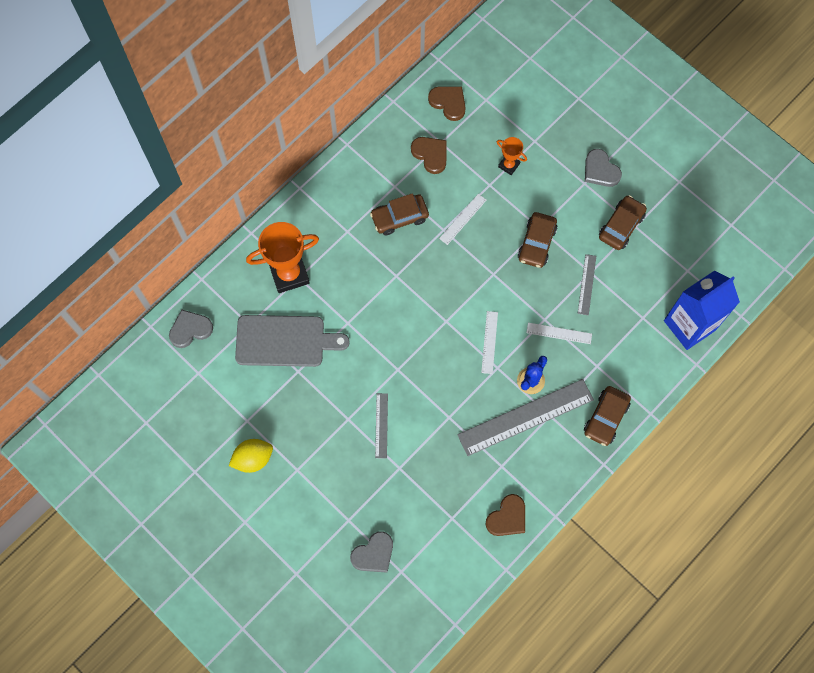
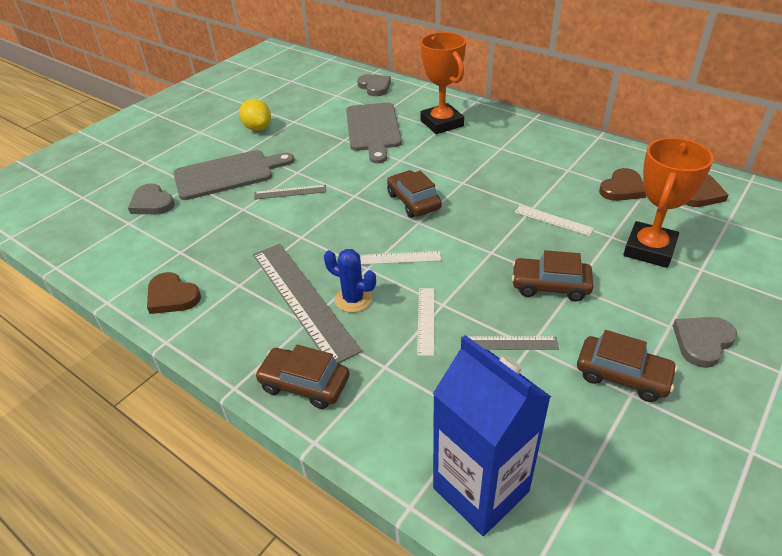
camera: 85 degrees right, 30 degrees down
brown car [370,193,429,235] -> brown car moved to [387,170,442,218]
orange trophy [497,137,527,175] -> orange trophy [623,138,714,268], size x1.97
none -> grey cutting board [173,150,294,200]

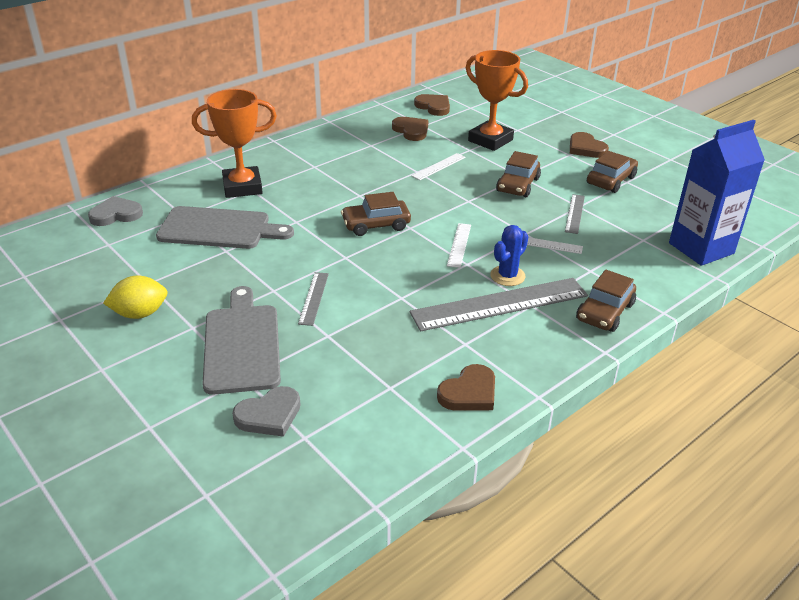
camera: 80 degrees left, 5 degrees down
grey heart [673,317,738,368] -> brown heart [570,132,609,158]

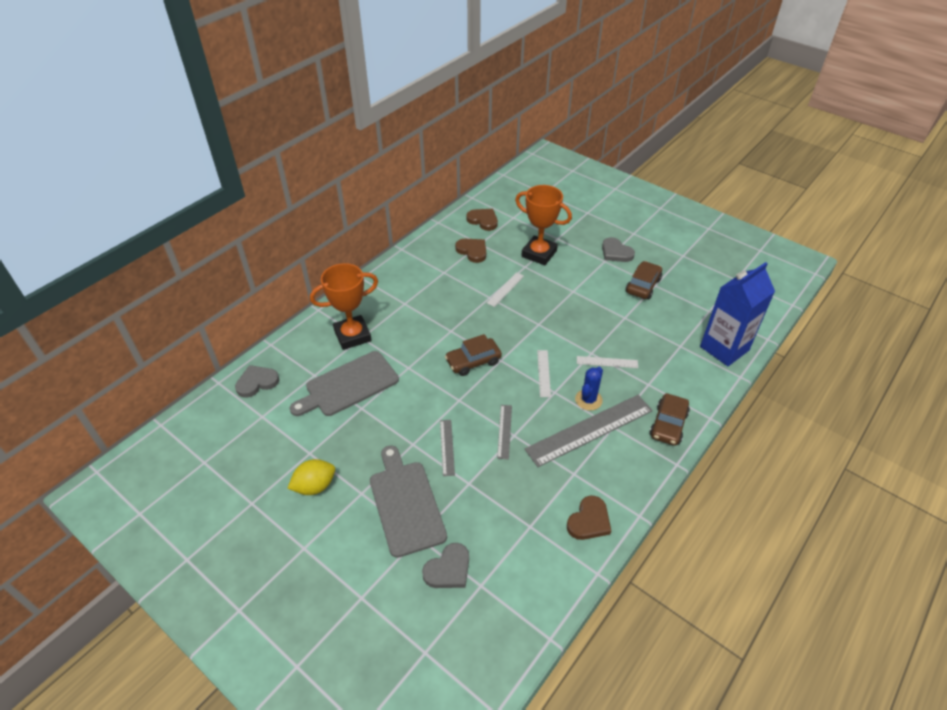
camera: 10 degrees left, 10 degrees up
grey cutting board [156,206,294,249] -> grey cutting board turned 150 degrees clockwise [289,351,399,416]
brown car [496,151,541,197] -> none
grey ruler [565,194,585,234] -> grey ruler moved to [497,405,512,459]
brown heart [570,132,609,158] -> grey heart [602,237,635,262]

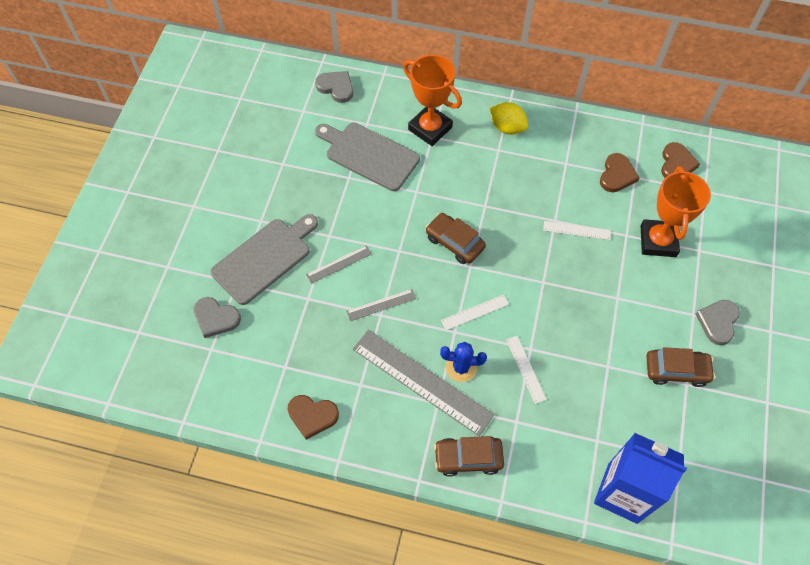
camera: 65 degrees right, 15 degrees up
yellow lemon [287,459,335,495] -> yellow lemon moved to [490,102,528,134]

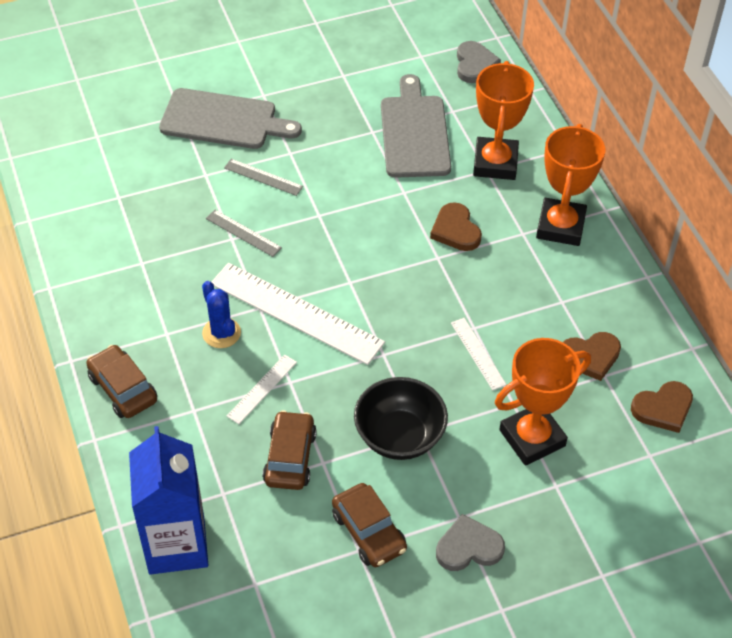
camera: 55 degrees right, 10 degrees down
grey heart [194,297,241,338] -> none
brown heart [288,395,339,440] -> brown heart moved to [430,202,482,251]
grey ruler [353,330,494,436] -> none
brown car [426,213,486,264] -> brown car moved to [263,410,317,490]
white ruler [441,295,509,330] -> white ruler [212,263,385,365], size x2.11
yellow lemon [490,102,528,134] -> orange trophy [536,124,605,246]
none -> black bowl [354,377,448,460]

